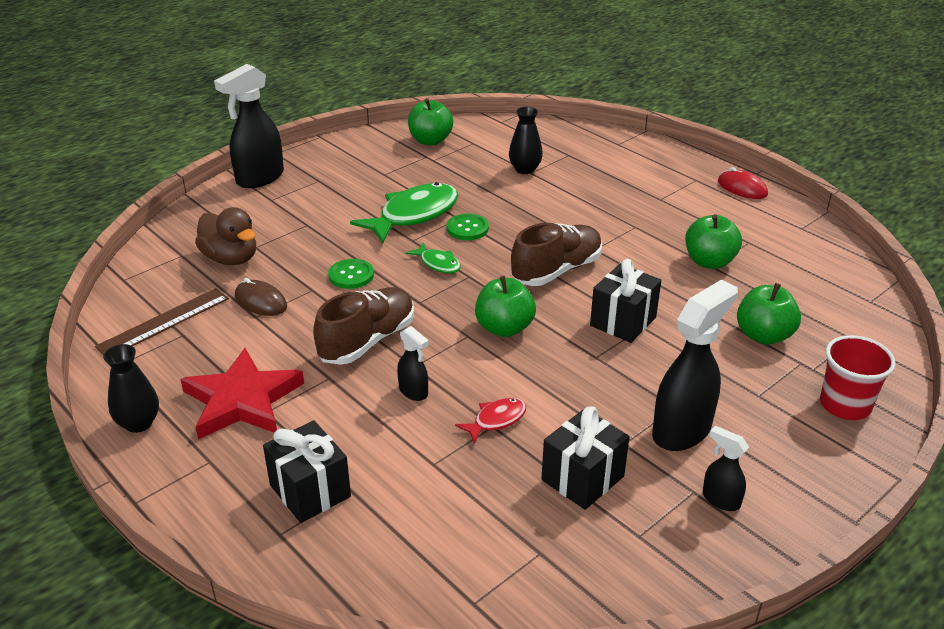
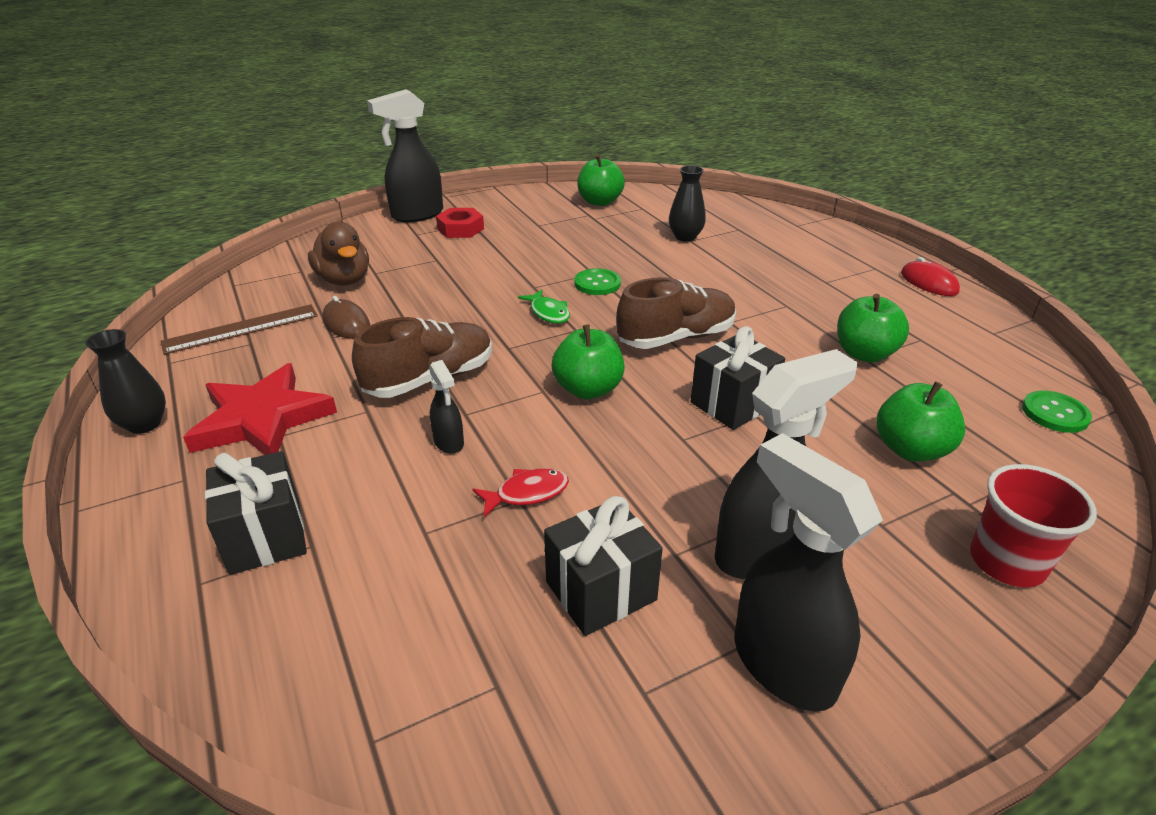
camera: 15 degrees right, 0 degrees up
green button [328,259,374,289] -> green button moved to [1022,391,1092,433]
green fish [350,182,458,243] -> none
black spray bottle [703,426,749,511] -> black spray bottle [734,433,883,711], size x2.01
none -> red nut [436,208,484,238]

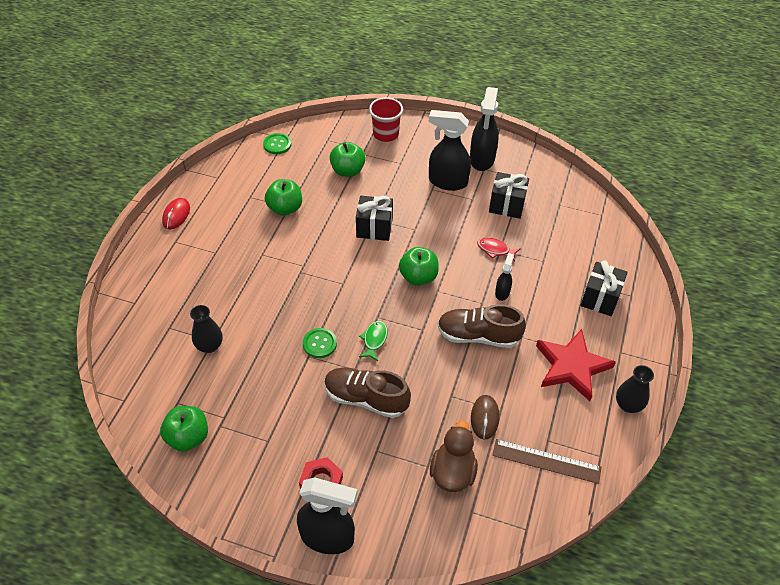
camera: 135 degrees left, 15 degrees up
brown shoe [616,277,736,349] -> brown shoe moved to [324,368,411,418]

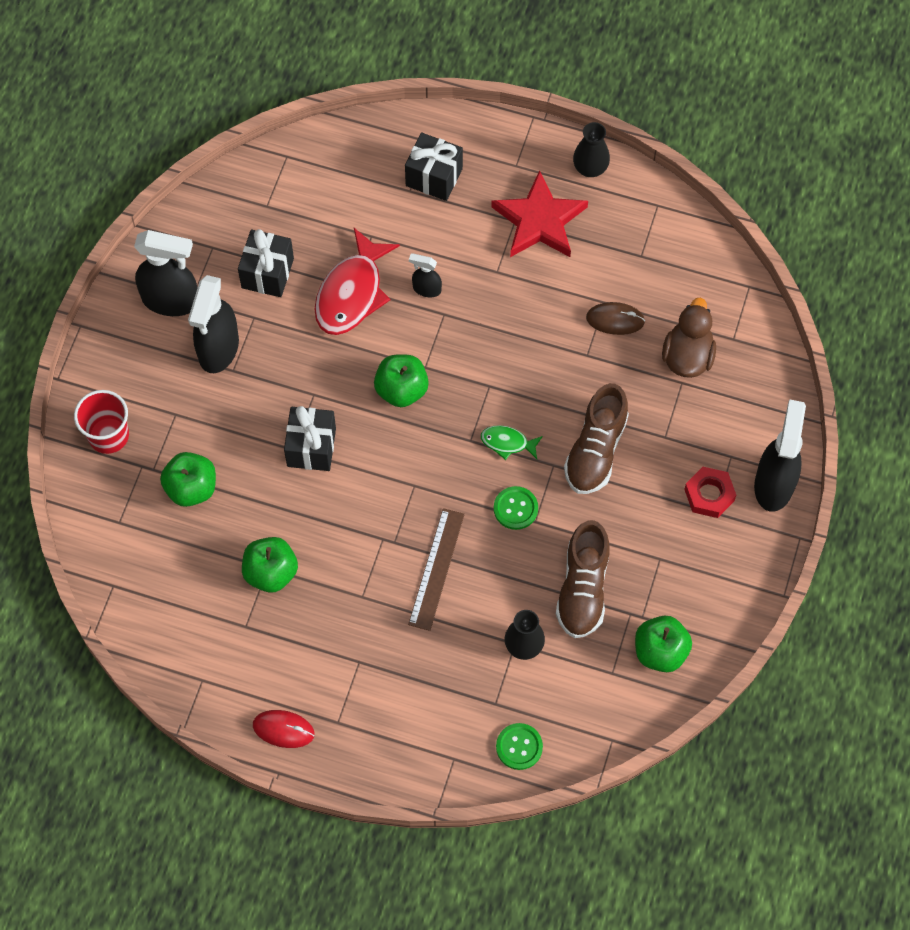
camera: 90 degrees left, 15 degrees up
green button [263,133,291,154] -> green button moved to [496,723,543,770]
brown duck [430,420,478,492] -> brown duck turned 90 degrees clockwise [662,298,716,378]
brown shoe [438,304,526,348] -> brown shoe moved to [556,520,610,638]
red fish [477,237,521,261] -> red fish [314,228,400,335], size x2.03
brown ruler [492,439,601,484] -> brown ruler moved to [408,508,465,631]

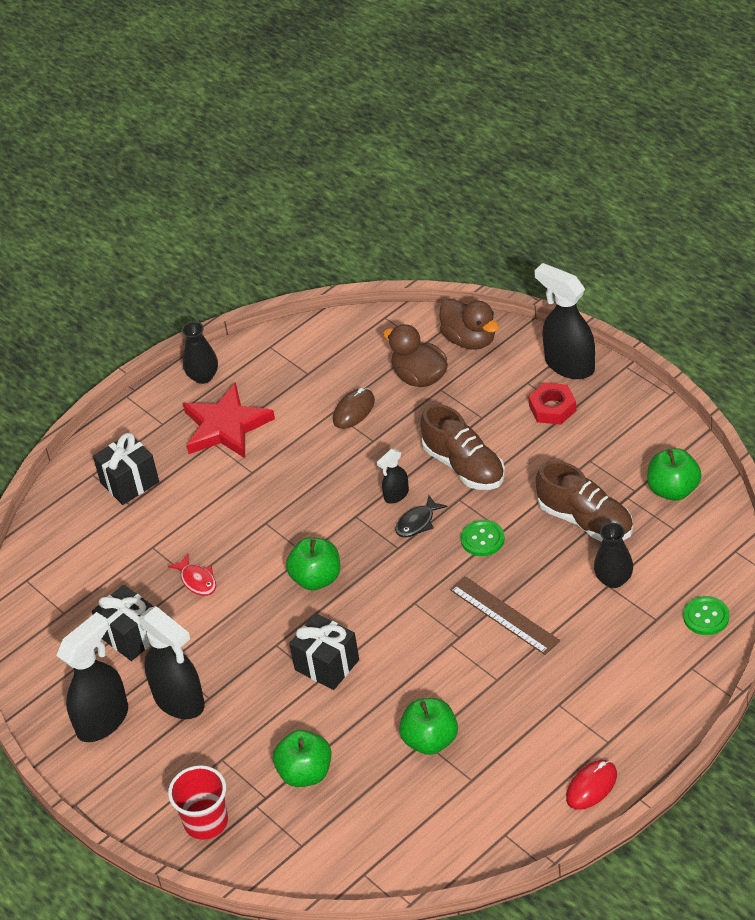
camera: 55 degrees left, 20 degrees down
red fish [314,228,400,335] -> red fish [168,554,216,596], size x0.49
black spray bottle [409,253,442,298] -> black spray bottle moved to [377,449,409,504]
green fish [481,425,543,460] -> black fish [395,495,448,537]
none -> brown duck [440,299,499,350]

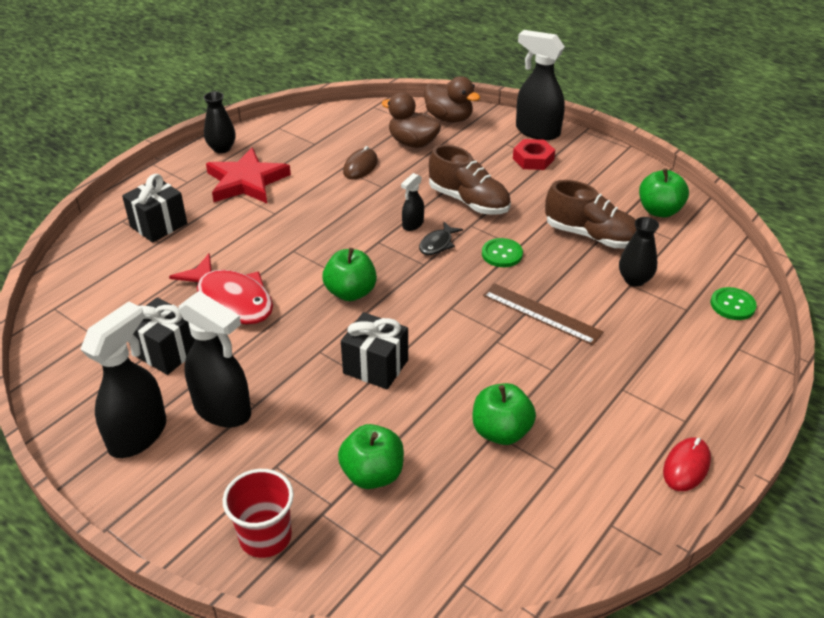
camera: 15 degrees left, 5 degrees down
red fish [168,554,216,596] -> red fish [169,253,273,324], size x2.03

